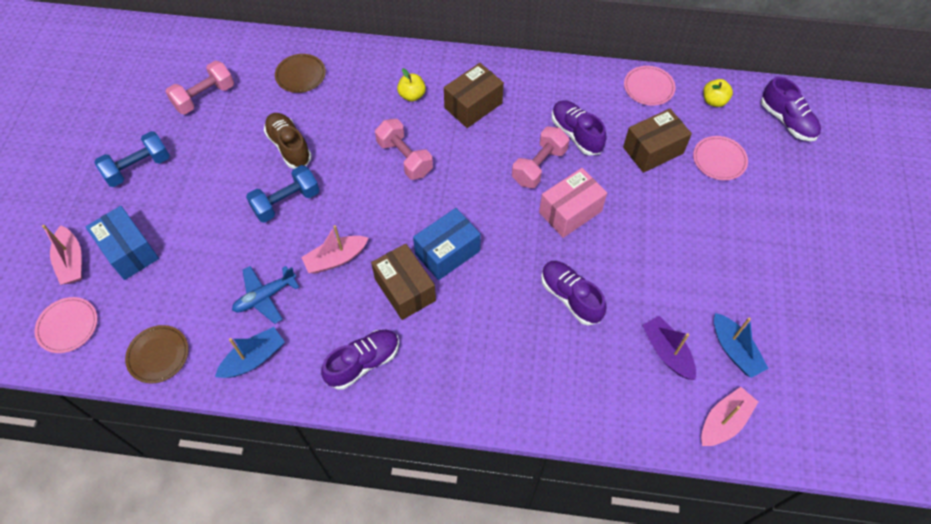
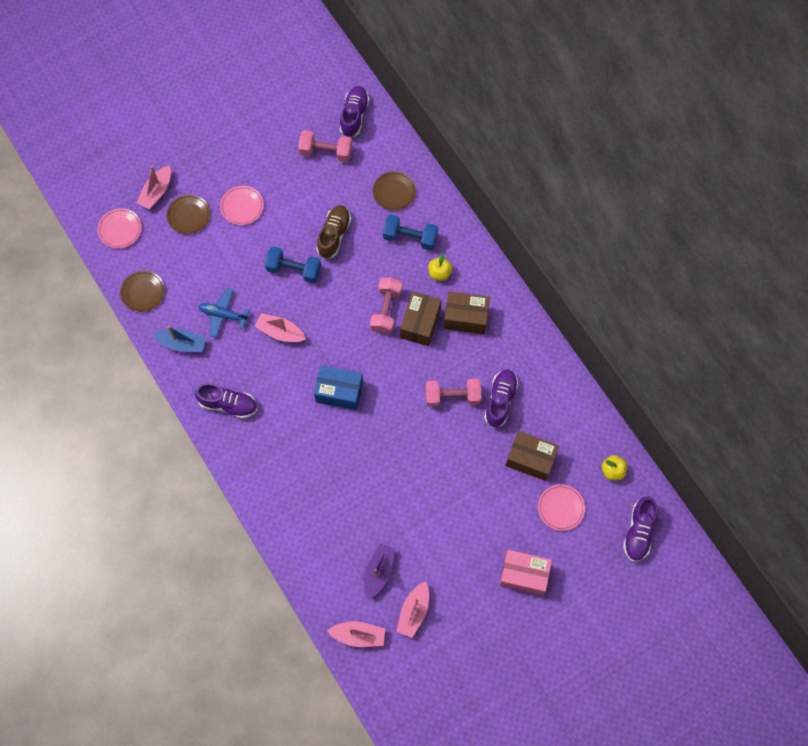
camera: 50 degrees right, 10 degrees up
blue box [85,206,159,280] -> brown plate [166,194,210,234]
blue dumbbell [94,131,170,187] -> blue dumbbell moved to [383,214,438,251]
brown box [371,244,436,320] -> brown box moved to [400,292,441,346]
pink box [539,168,607,238] -> pink box moved to [499,550,552,596]
purple shoe [541,261,606,325] -> purple shoe moved to [340,86,369,138]
pink plate [624,66,676,106] -> pink plate moved to [220,186,264,225]
blue boat [714,313,769,378] -> pink boat [397,581,429,638]

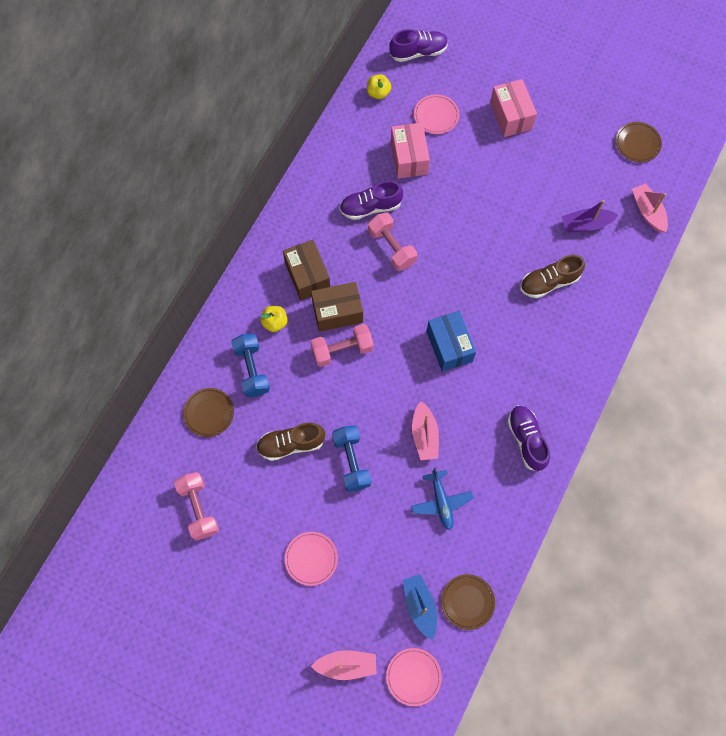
camera: 120 degrees left, 0 degrees up
blue boat [153,326,206,352] -> blue boat moved to [403,574,437,640]
brown plate [166,194,210,234] -> brown plate moved to [616,122,662,162]
purple shoe [340,86,369,138] -> none
pink boat [397,581,429,638] -> none
brown box [505,431,559,481] -> pink box [391,123,430,179]
none -> brown shoe [520,255,585,298]

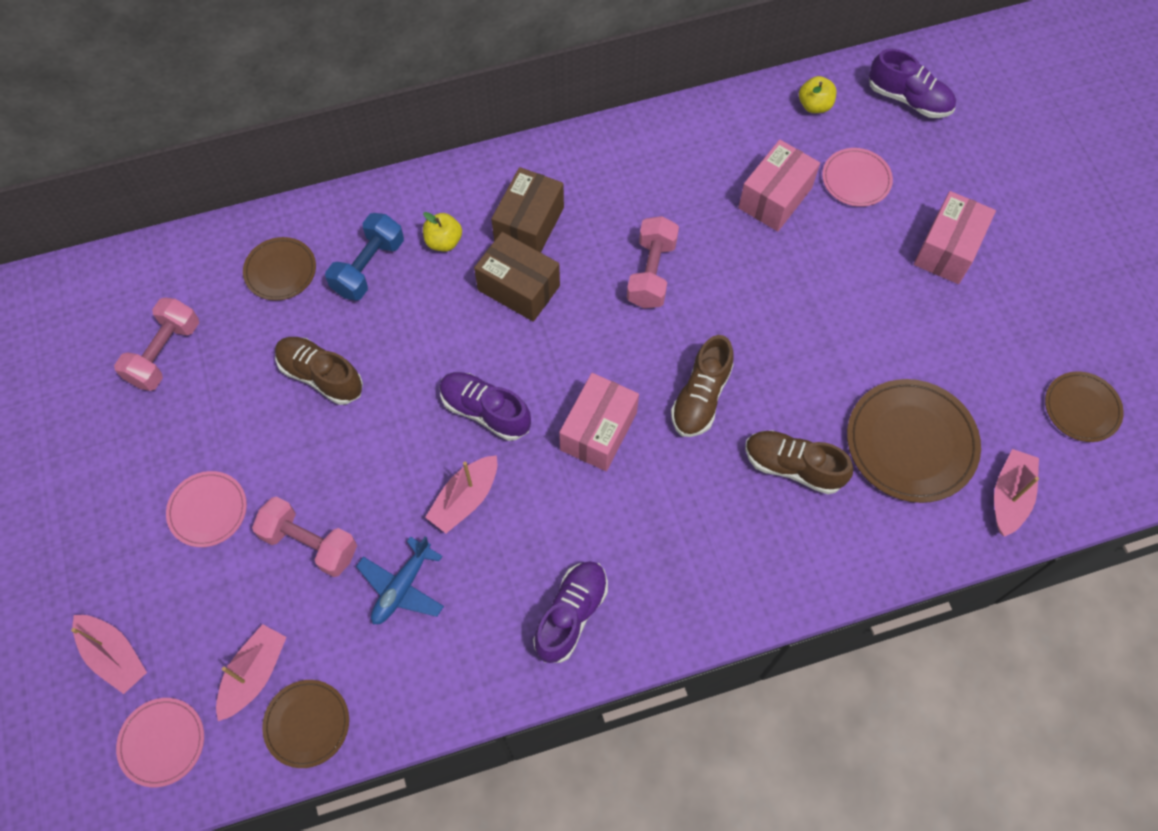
camera: 45 degrees right, 5 degrees down
pink dumbbell [310,324,374,367] -> pink dumbbell moved to [252,496,357,577]
blue dumbbell [332,425,372,492] -> none
purple shoe [339,181,403,220] -> purple shoe moved to [440,372,531,441]
blue boat [403,574,437,640] -> pink boat [216,624,287,721]
blue box [426,311,476,372] -> pink box [559,373,639,471]
purple boat [562,200,618,232] -> brown plate [847,379,981,503]
none -> brown shoe [671,335,734,437]

